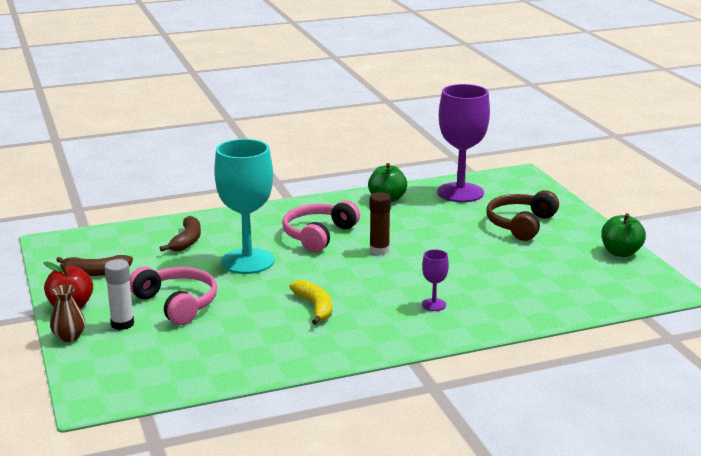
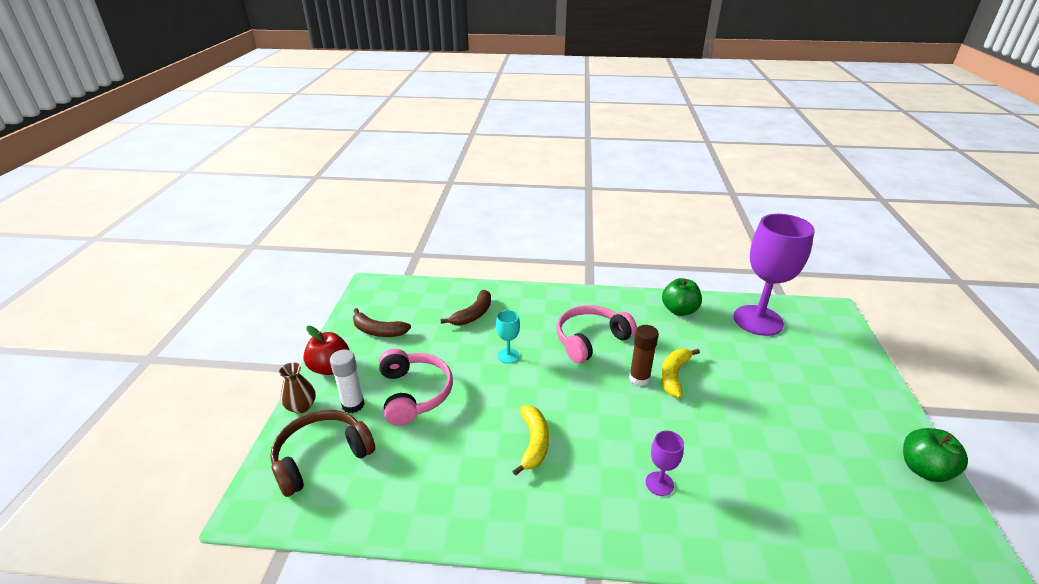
camera: 25 degrees right, 10 degrees up
turquoise goblet [214,139,274,274] -> turquoise goblet [496,310,520,364], size x0.43
brown headphones [486,190,559,241] -> brown headphones moved to [270,410,375,497]
none -> yellow banana [661,349,700,398]

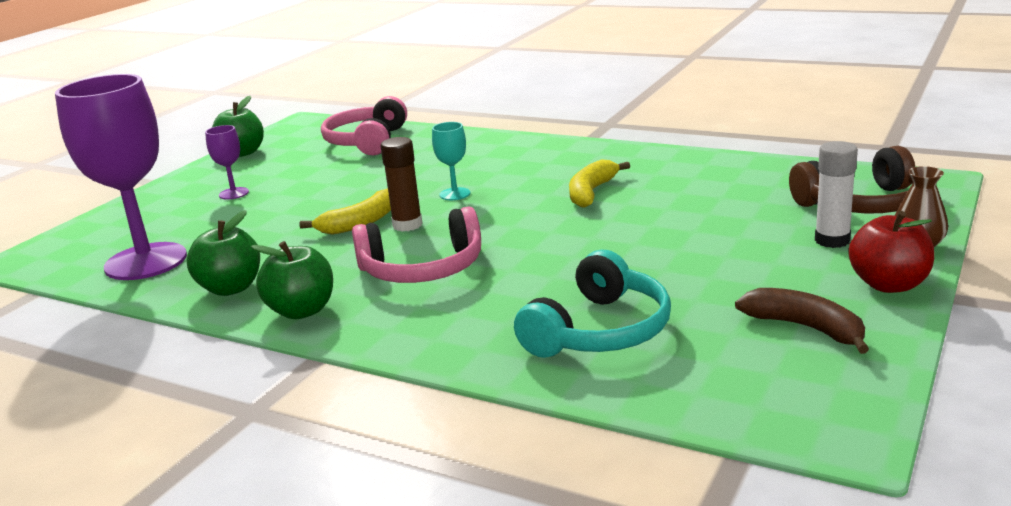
camera: 155 degrees left, 10 degrees down
pink headphones [379,349,453,426] -> pink headphones moved to [321,96,407,155]
brown banana [441,290,491,326] -> turquoise headphones [514,250,671,358]
turquoise goblet [496,310,520,364] -> turquoise goblet moved to [432,122,470,200]
purple goblet [646,431,684,496] -> purple goblet moved to [205,125,249,200]
none -> green apple [251,241,333,319]

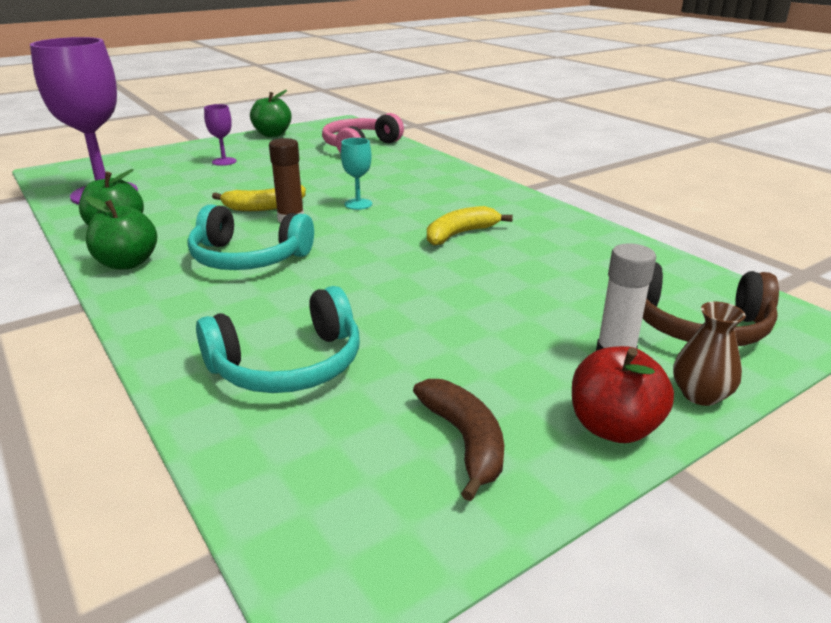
camera: 25 degrees right, 5 degrees up
pink headphones [352,206,481,283] -> turquoise headphones [187,204,314,270]

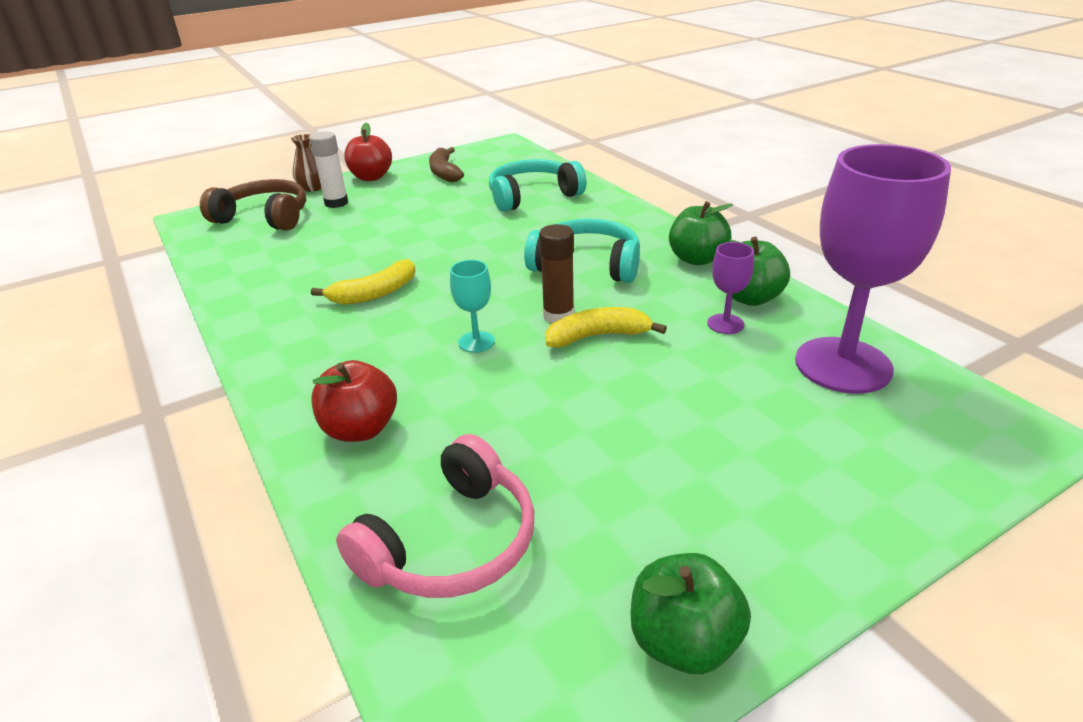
camera: 175 degrees left, 5 degrees up
purple goblet [204,104,236,166] -> purple goblet moved to [707,242,754,334]
none -> red apple [311,360,397,442]

